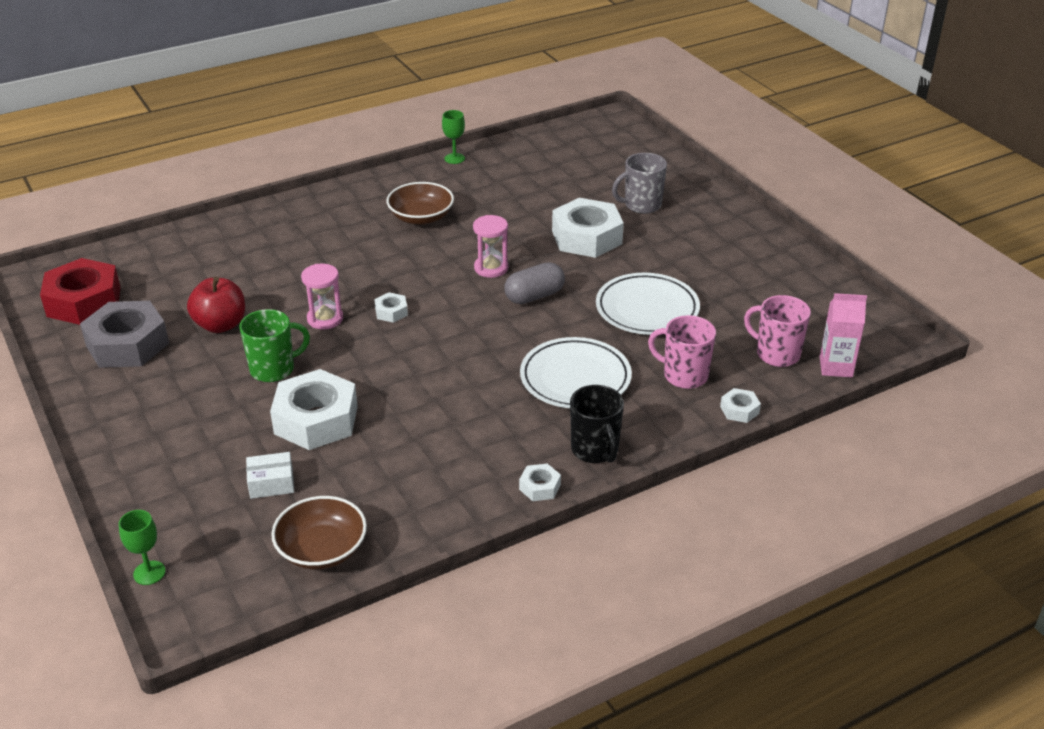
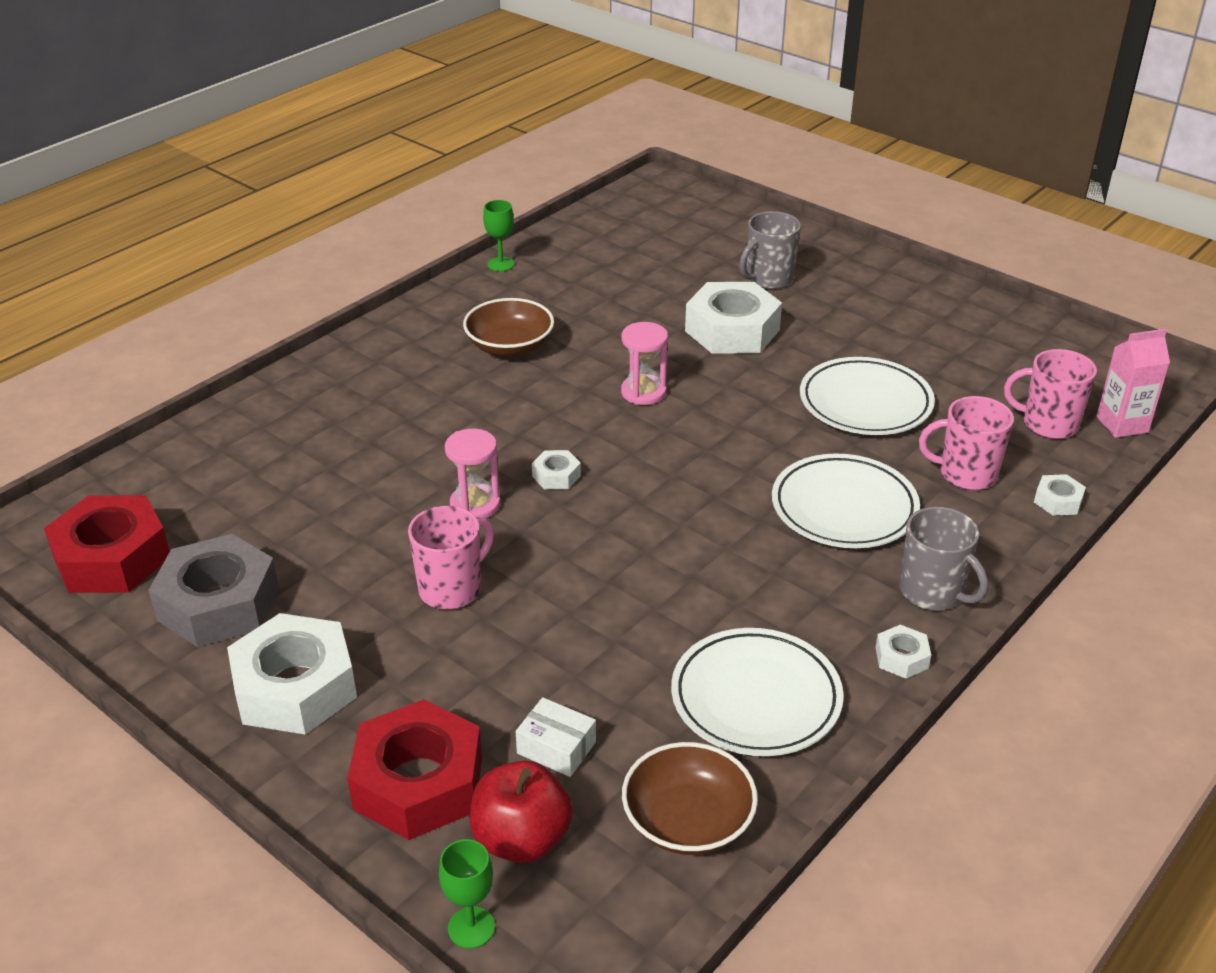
camera: 20 degrees left, 0 degrees up
red apple [187,277,245,333] -> red apple moved to [470,761,573,863]
green mug [239,309,310,382] -> pink mug [408,506,494,609]
white box [246,452,294,499] -> white box turned 60 degrees clockwise [516,697,596,777]
white nut [270,369,358,450] -> white nut moved to [227,613,357,735]
grey capsule [504,262,565,304] -> none
black mug [570,385,624,463] -> grey mug [900,507,988,610]
none -> red nut [347,699,482,840]
none -> white plate [671,628,844,756]

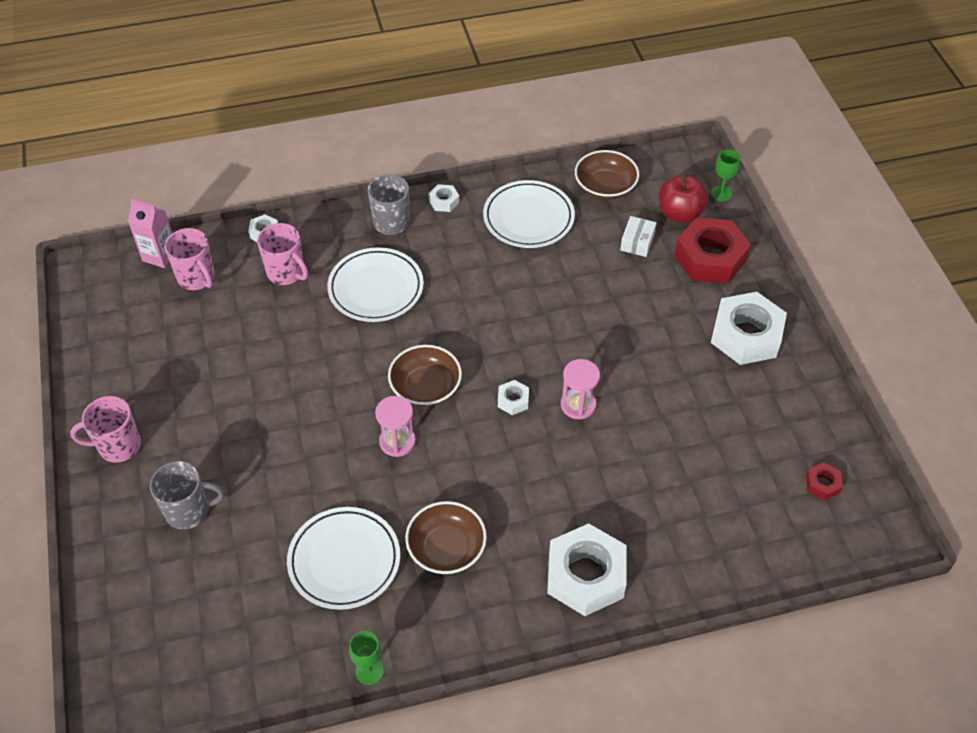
camera: 145 degrees left, 15 degrees up
red nut [44,495,170,593] -> red nut [806,463,843,501], size x0.45
grey nut [148,534,279,647] -> none
pink mug [408,506,494,609] -> pink mug moved to [70,396,141,463]
white box [516,697,596,777] -> white box turned 45 degrees clockwise [620,216,657,257]
white nut [685,282,782,354] -> white nut moved to [547,523,626,616]
white plate [800,357,935,435] -> white plate moved to [287,507,400,610]
none -> brown bowl [388,345,462,407]

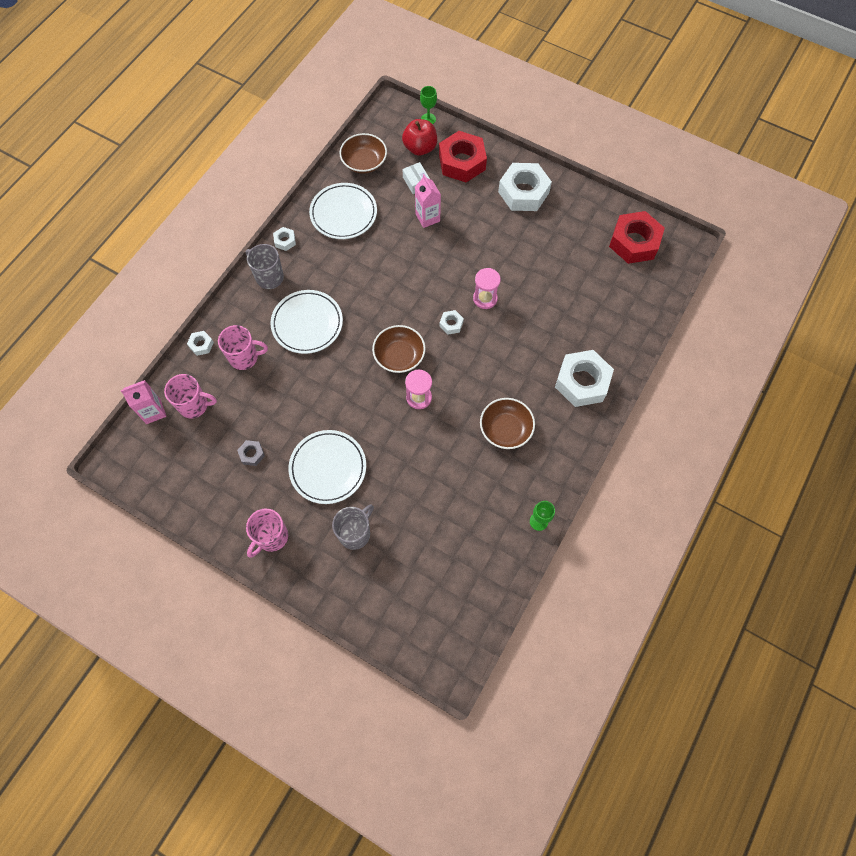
camera: 45 degrees left, 15 degrees up
white plate [287,507,400,610] -> white plate moved to [288,430,366,504]
red nut [806,463,843,501] -> red nut [609,211,665,264], size x2.25
none -> grey nut [237,440,265,466]
none -> pink carton [415,174,441,228]

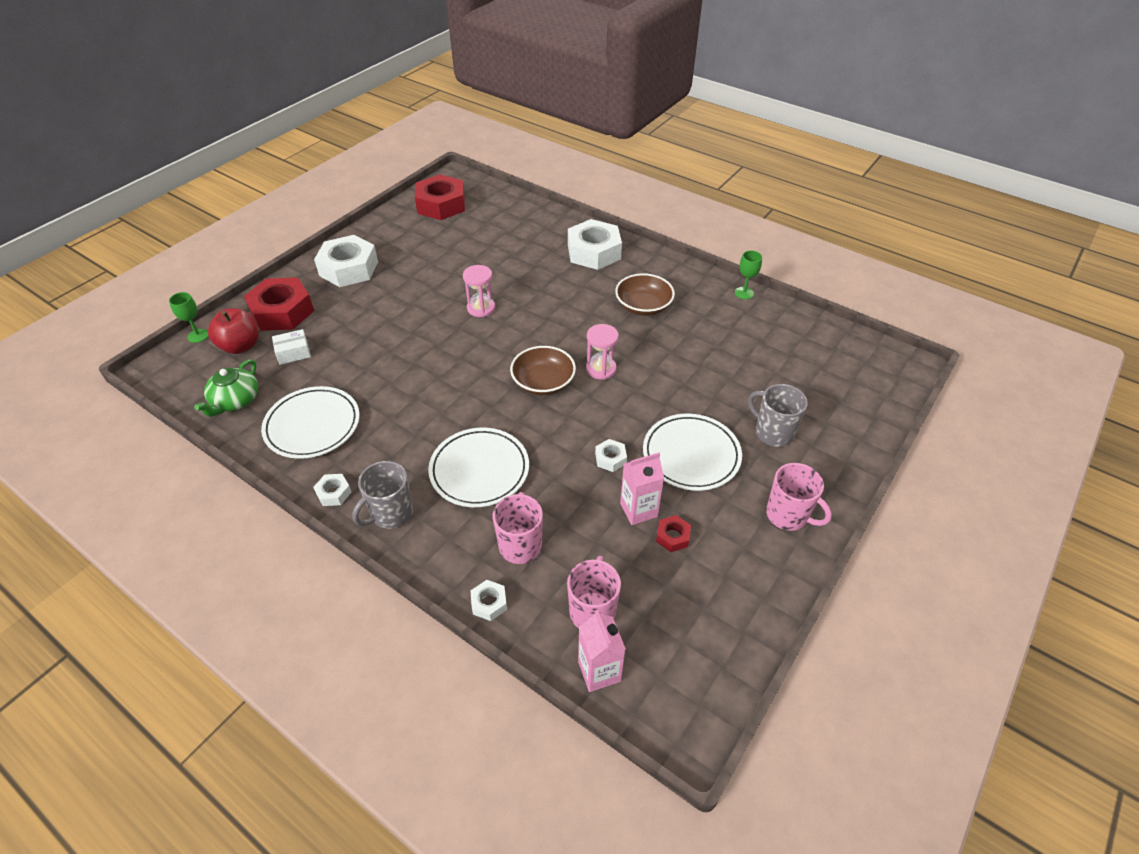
camera: 85 degrees left, 20 degrees down
grey nut [237,440,265,466] -> red nut [656,515,691,552]
brown bowl [339,133,387,174] -> green teapot [194,359,258,417]
pink carton [415,174,441,228] -> pink carton moved to [620,453,664,525]
white nut [439,310,464,335] -> white nut moved to [595,439,627,472]

